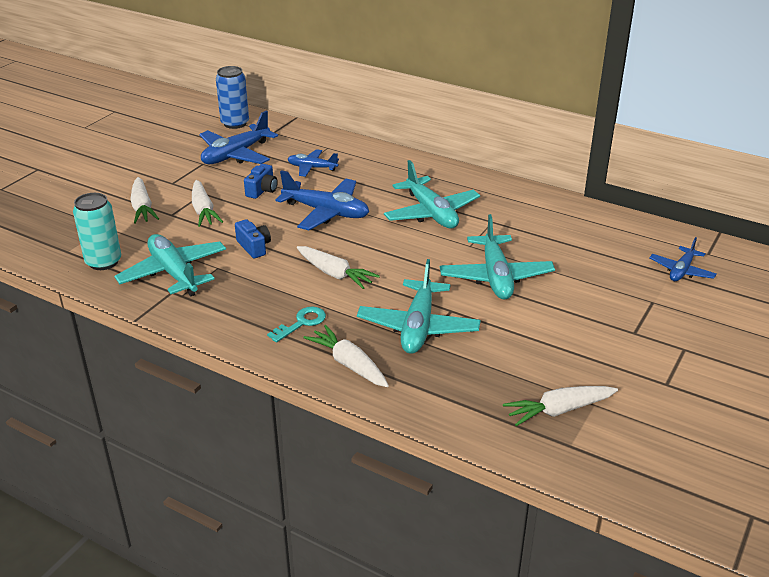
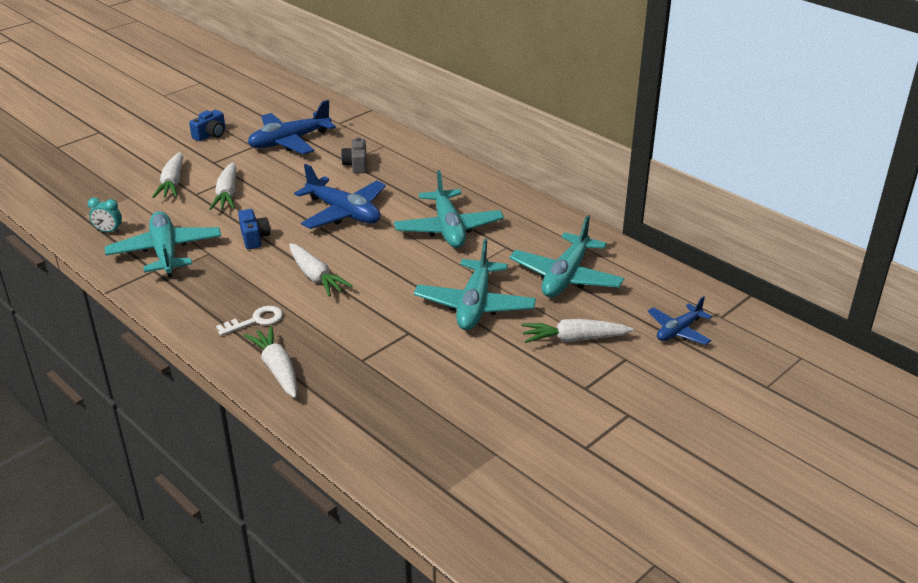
camera: 15 degrees right, 0 degrees up
turquoise can [73,193,121,270] -> turquoise clock [88,198,122,233]
blue can [216,66,249,129] -> none
blue camera [244,164,278,199] -> blue camera moved to [189,110,226,141]
turquoise key [267,307,326,343] -> white key [216,306,283,336]
blue plane [288,149,339,177] -> grey camera [341,138,367,174]
turquoise plane [357,259,481,354] -> turquoise plane moved to [509,215,624,297]
white carrot [503,386,618,426] -> white carrot moved to [521,319,634,343]

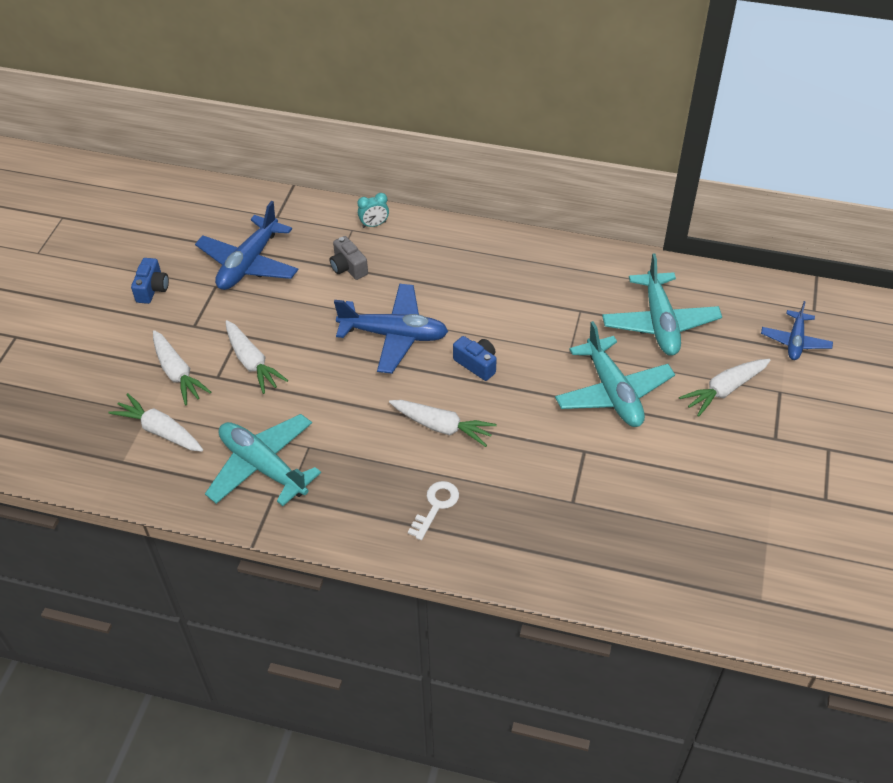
camera: 30 degrees left, 15 degrees up
turquoise clock [88,198,122,233] -> turquoise clock moved to [357,193,389,228]
blue camera [238,209,270,249] -> blue camera moved to [453,336,497,381]
white carrot [244,326,297,398] -> white carrot moved to [108,393,203,452]
turquoise plane [394,170,504,248] -> none

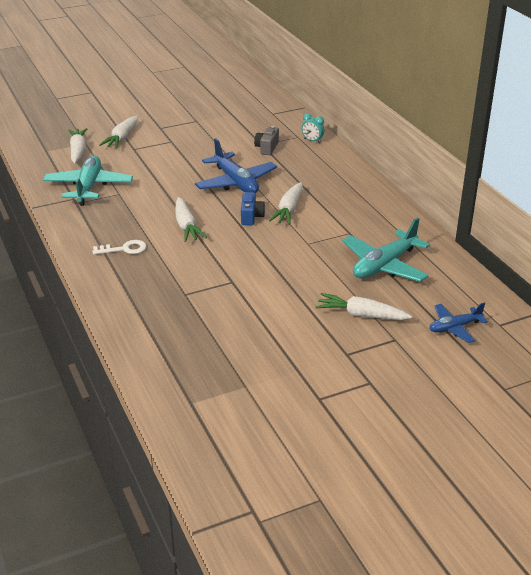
camera: 50 degrees right, 15 degrees down
blue camera [131,258,169,304] -> none
blue plane [195,201,298,290] -> none
white carrot [226,320,288,394] -> white carrot moved to [269,182,303,225]
turquoise plane [555,321,675,427] -> none

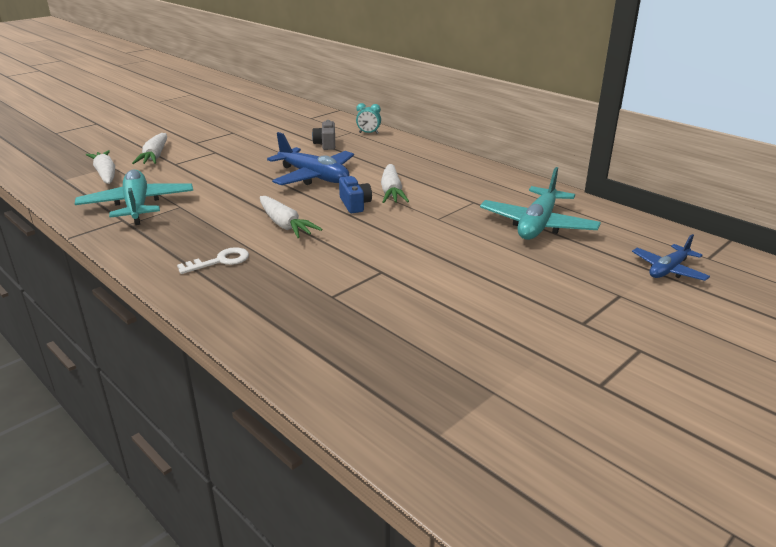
camera: 20 degrees left, 5 degrees down
white carrot [315,293,412,320] -> none

